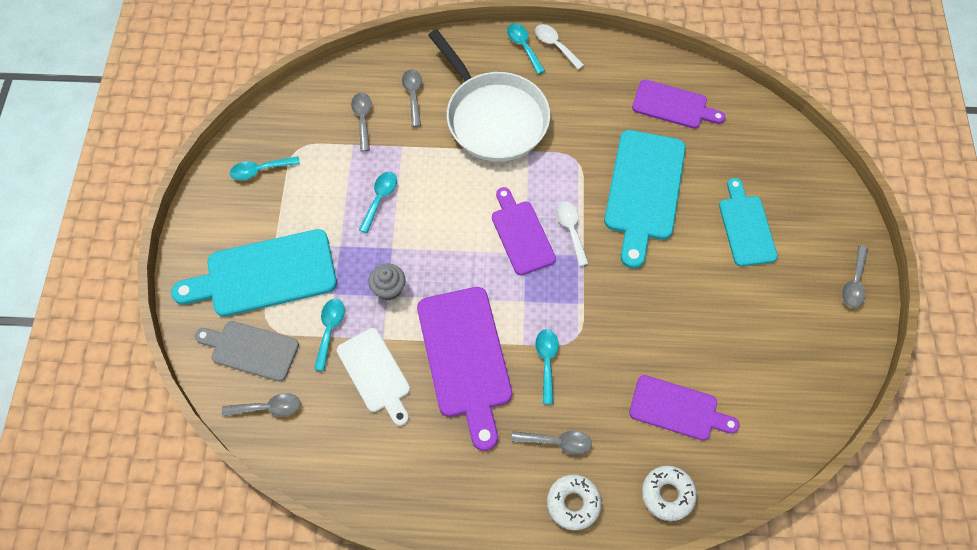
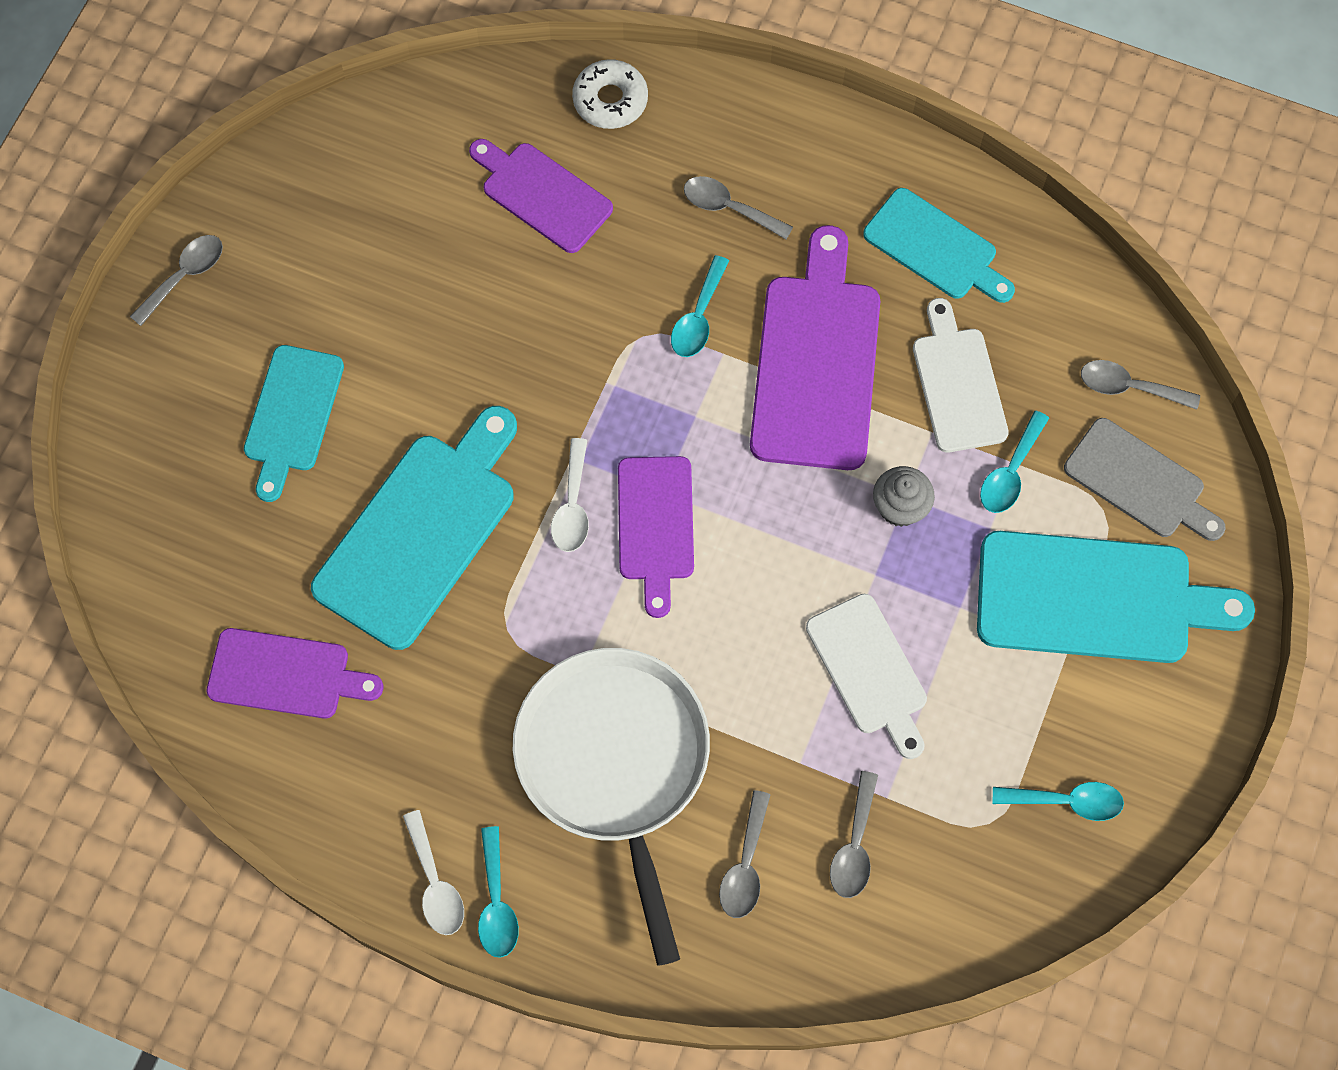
camera: 160 degrees left, 5 degrees up
turquoise spoon [359,172,397,233] -> white cutting board [806,594,927,759]
white donut [547,474,602,530] -> none
purple cutting board [632,80,726,129] -> purple cutting board turned 150 degrees clockwise [207,628,383,719]
none -> turquoise cutting board [863,188,1015,303]

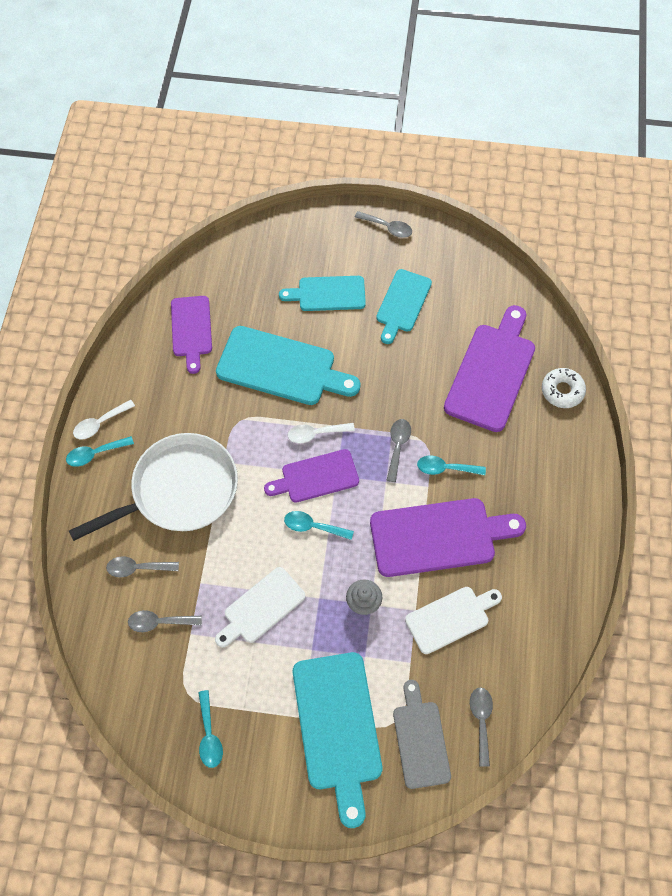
camera: 75 degrees right, 5 degrees down
purple cutting board [469,139,613,253] -> purple cutting board [444,305,535,432], size x1.60
grey spoon [684,176,793,240] -> grey spoon moved to [387,419,411,482]
turquoise cutting board [863,188,1015,303] -> turquoise cutting board moved to [376,269,432,344]
turquoise spoon [980,411,1049,513] -> turquoise spoon moved to [284,511,354,540]
grey cutting board [1064,418,1225,541] -> grey cutting board turned 150 degrees clockwise [393,680,451,789]

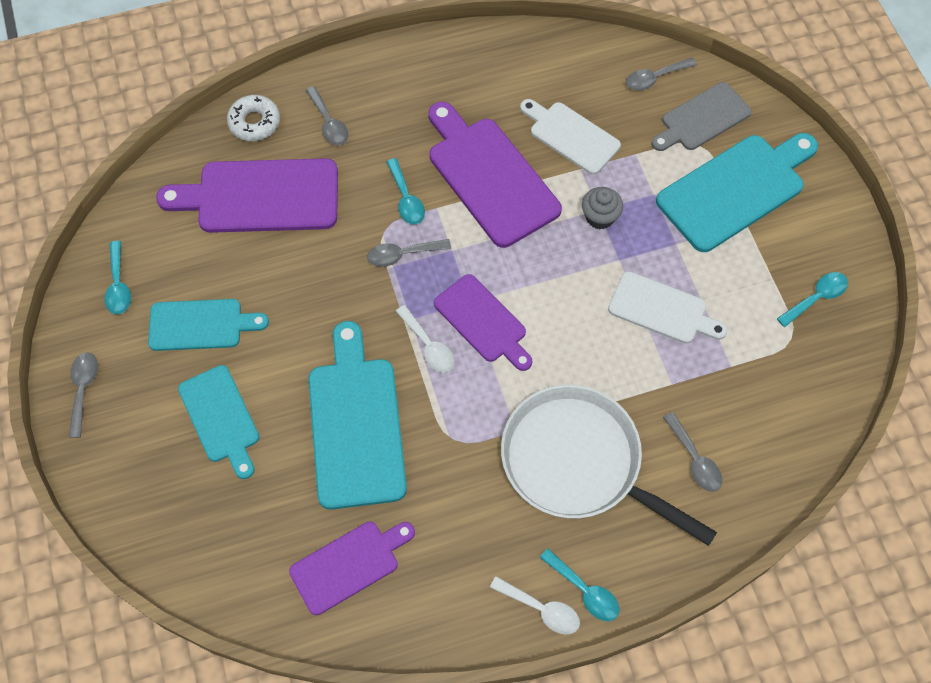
camera: 115 degrees left, 0 degrees up
grey spoon [128,610,202,632] -> grey spoon moved to [305,86,348,146]
turquoise spoon [284,511,354,540] -> turquoise spoon moved to [105,241,131,314]

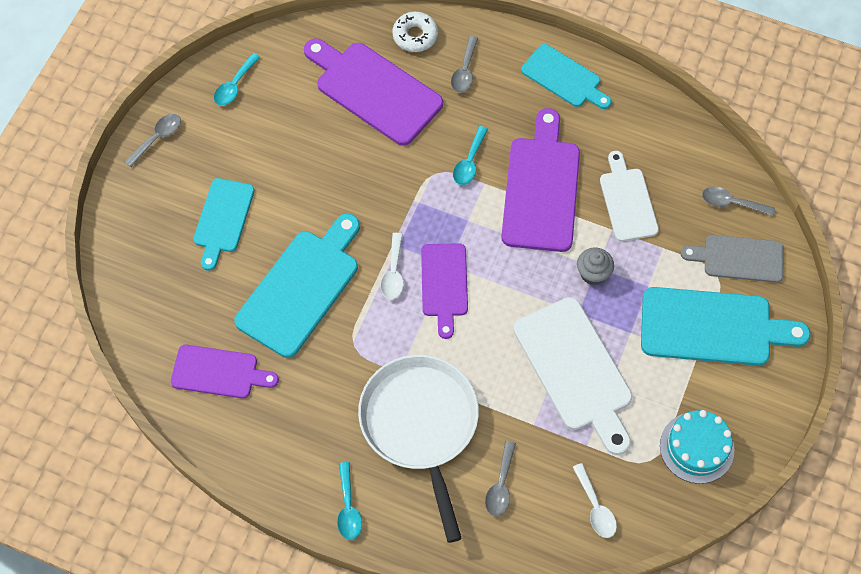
camera: 40 degrees right, 0 degrees up
turquoise cutting board [148,299,269,351] -> turquoise cutting board moved to [521,44,611,109]
grey spoon [367,239,451,267] -> none
white spoon [490,576,580,635] -> white spoon moved to [573,463,617,538]
white cutting board [608,271,728,344] -> white cutting board [513,297,632,455], size x1.60
turquoise spoon [777,272,848,327] -> turquoise cake [660,410,734,484]

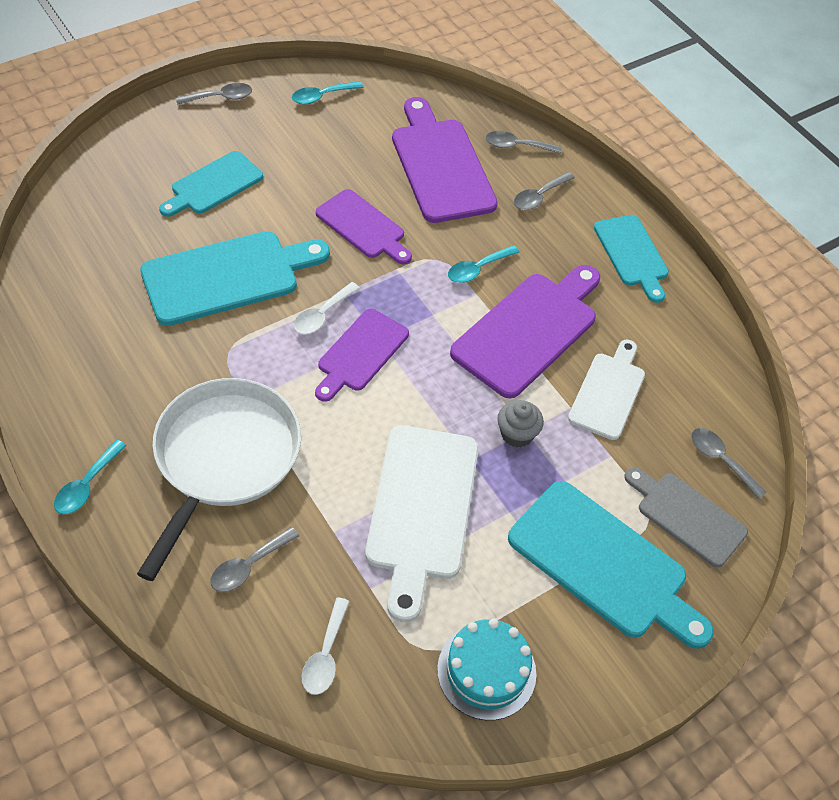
camera: 30 degrees right, 10 degrees down
purple cutting board [171,345,279,398] -> purple cutting board moved to [316,189,412,264]
white donut [392,12,438,52] -> grey spoon [486,131,562,154]

